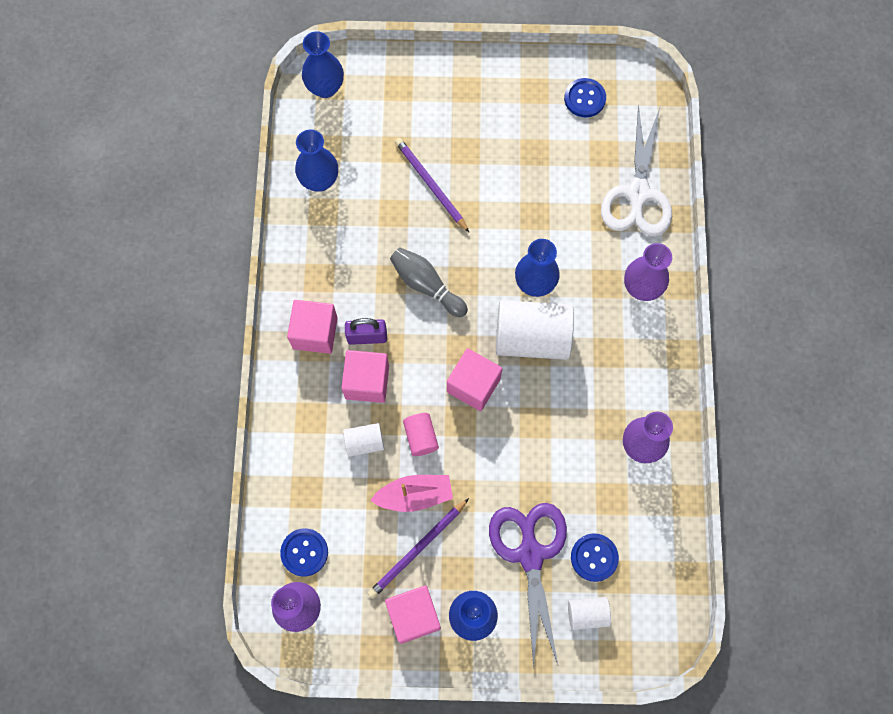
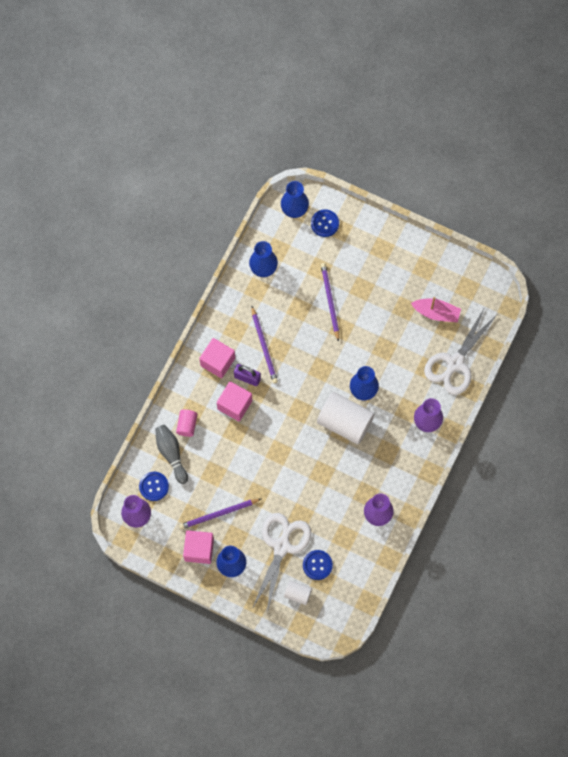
camera: 25 degrees right, 0 degrees up
white cylinder [343,423,384,457] -> none
pink boat [370,475,453,512] -> pink boat moved to [411,297,461,322]
grey bowling pin [390,247,468,317] -> grey bowling pin moved to [155,425,188,484]
pink cylinder [403,413,439,456] -> pink cylinder moved to [176,409,197,437]
pink cube [447,348,502,411] -> none
purple scissors [489,503,567,669] -> white scissors [252,513,311,612]
blue button [564,78,606,117] -> blue button moved to [311,209,339,237]
none -> purple pencil [251,307,278,383]

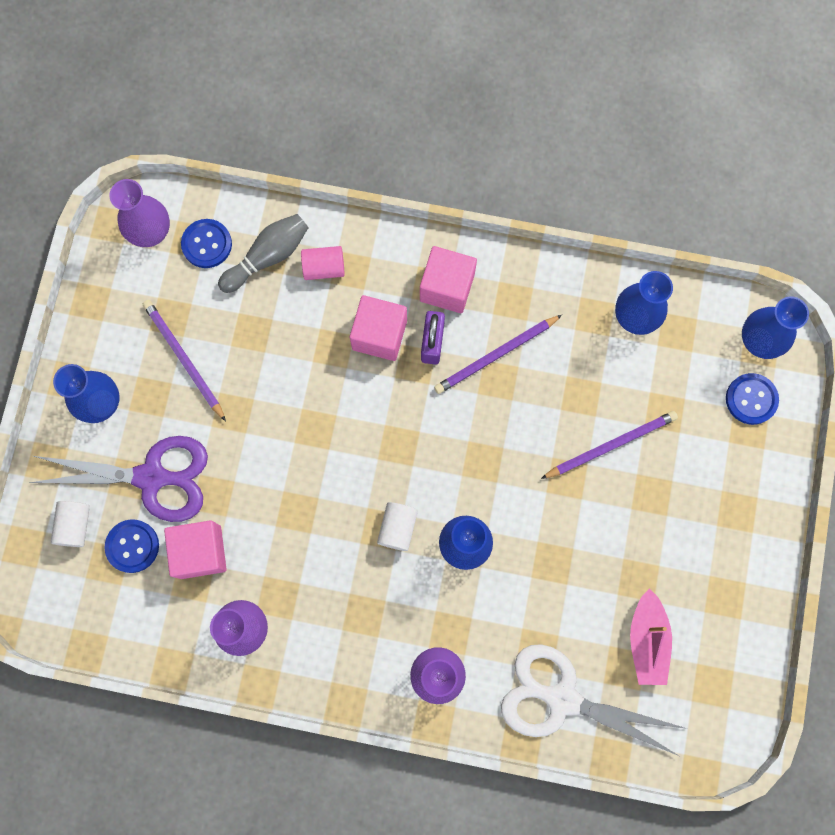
camera: 75 degrees right, 5 degrees up
pink cube [183,530,214,564] -> pink cube moved to [164,520,227,579]
white scissors [252,513,311,612] -> purple scissors [30,436,208,522]
white cylinder [317,392,374,444] -> white cylinder [377,502,418,551], size x0.49

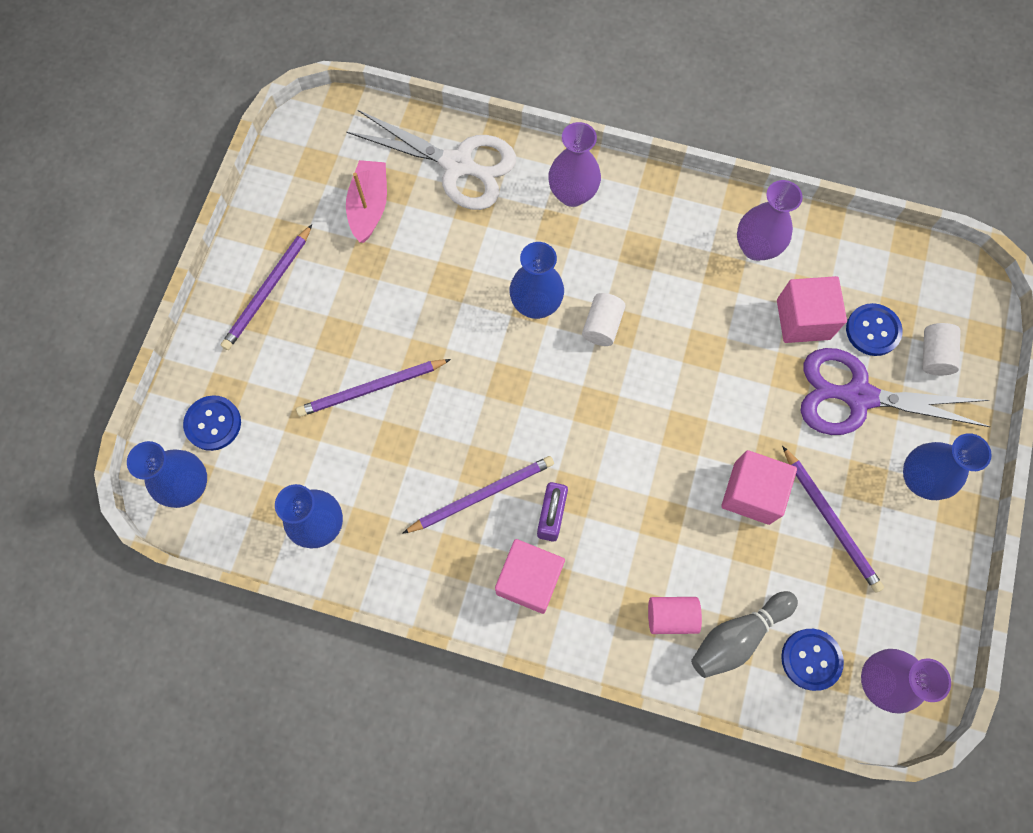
camera: 175 degrees left, 5 degrees down
pink cube [350,295,407,361] -> pink cube moved to [721,450,797,525]
none -> purple pencil [221,224,312,350]

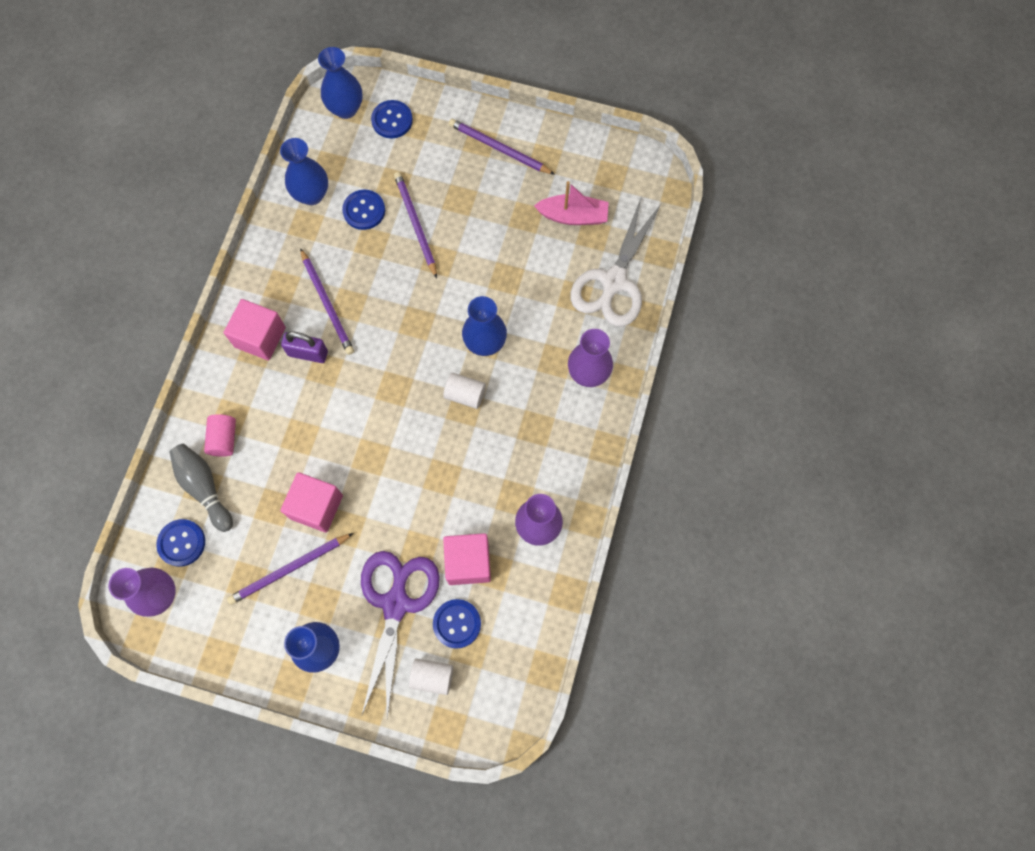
camera: 90 degrees right, 0 degrees up
none -> blue button [342,190,385,230]

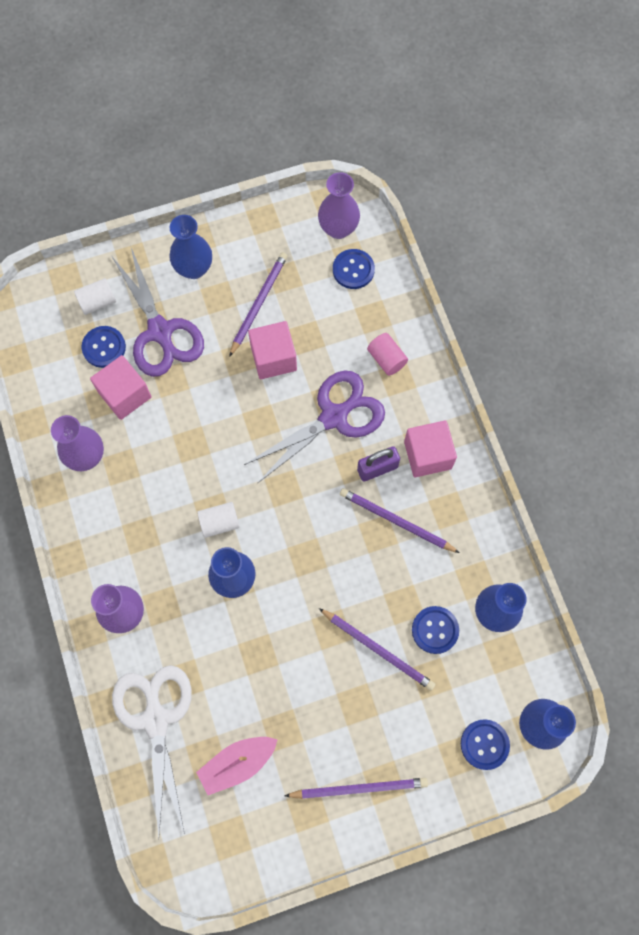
camera: 145 degrees right, 0 degrees up
grey bowling pin [170,444,233,532] -> none
none -> purple scissors [244,371,385,484]

